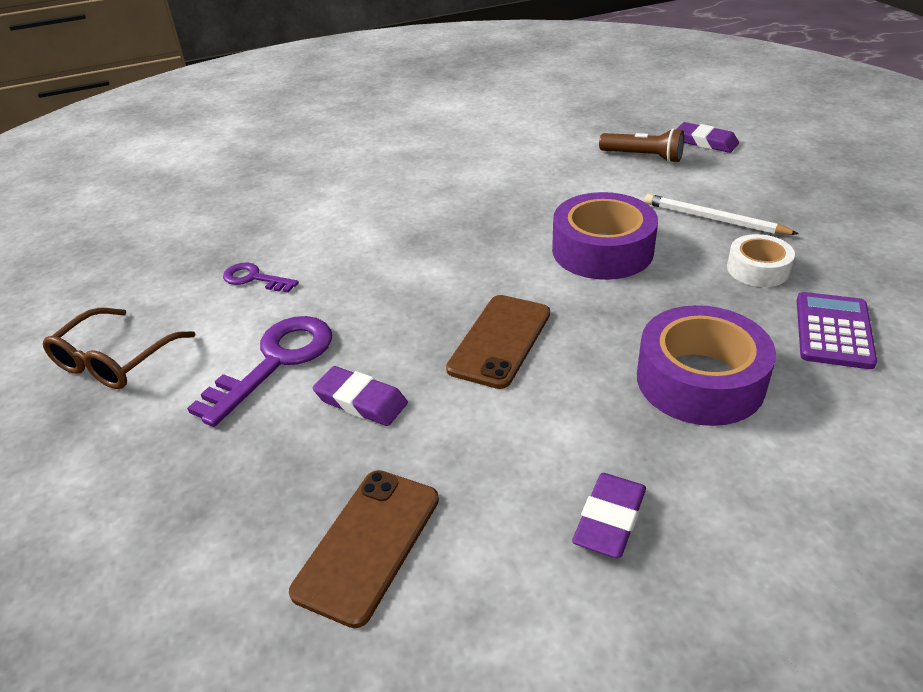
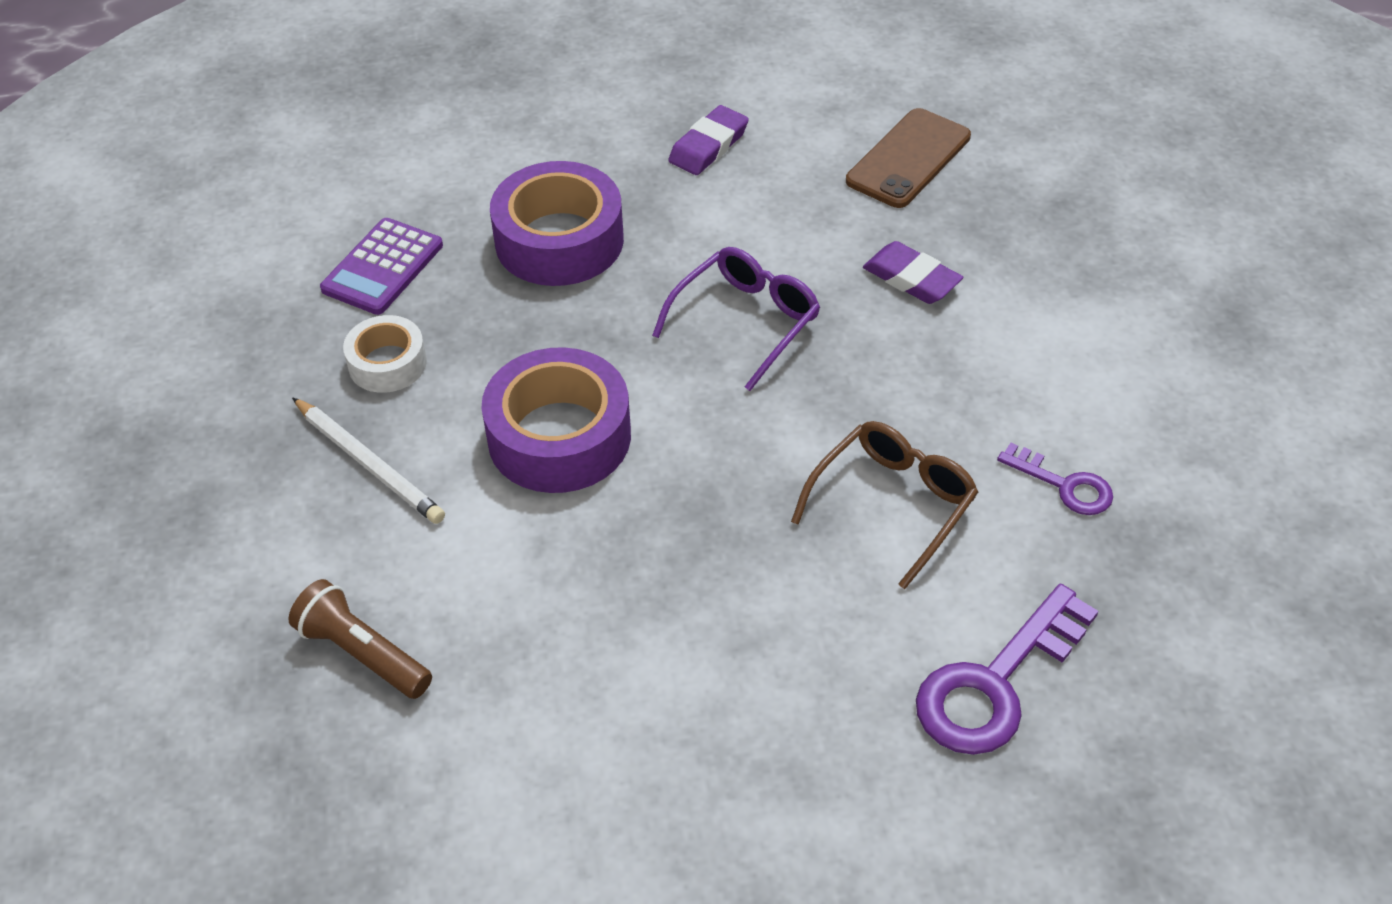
camera: 170 degrees left, 10 degrees up
brown glasses [43,308,195,389] -> brown glasses moved to [791,421,978,589]
purple key [187,316,332,427] -> purple key moved to [916,584,1098,755]
brown phone [446,295,550,389] -> purple glasses [652,247,820,391]
purple eraser [676,122,739,153] -> none

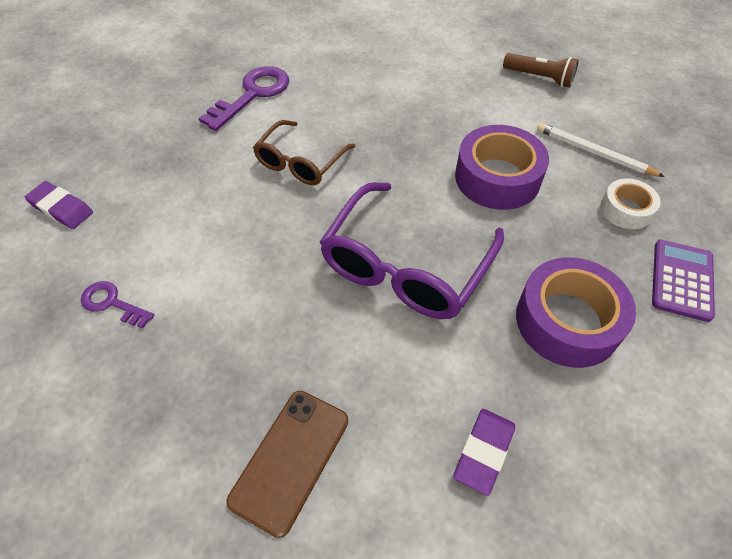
camera: 170 degrees right, 5 degrees up
purple glasses [652,247,820,391] -> purple glasses [320,182,504,319], size x1.63
purple eraser [863,241,963,304] -> purple eraser moved to [25,181,93,229]
purple key [997,443,1113,515] -> purple key moved to [81,281,154,329]

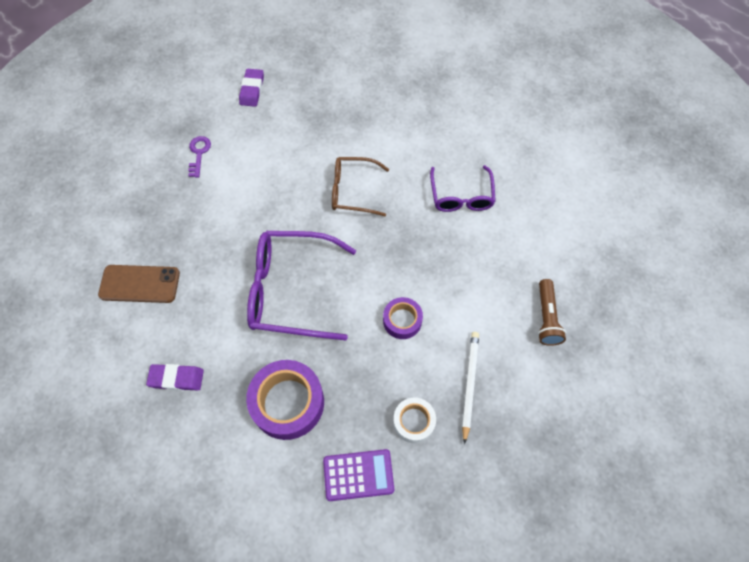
camera: 65 degrees right, 10 degrees up
purple key [199,66,289,131] -> none
purple tape [455,125,549,210] -> purple tape [383,297,423,339], size x0.57
none -> purple glasses [430,165,496,212]

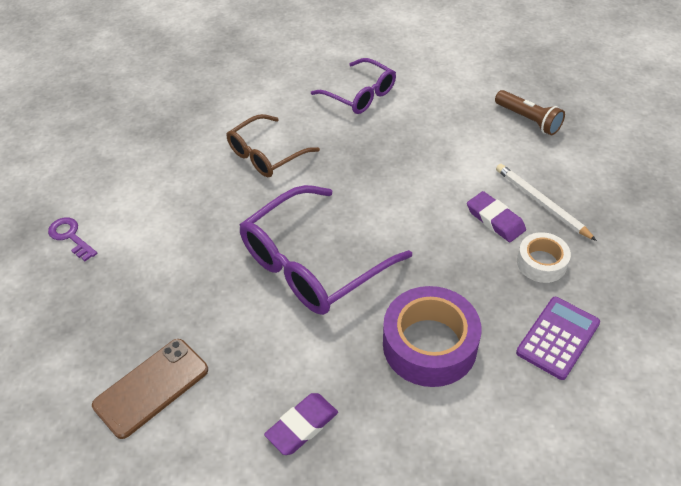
camera: 45 degrees left, 15 degrees down
purple eraser [239,69,264,107] -> purple eraser moved to [467,191,526,242]
purple tape [383,297,423,339] -> none

